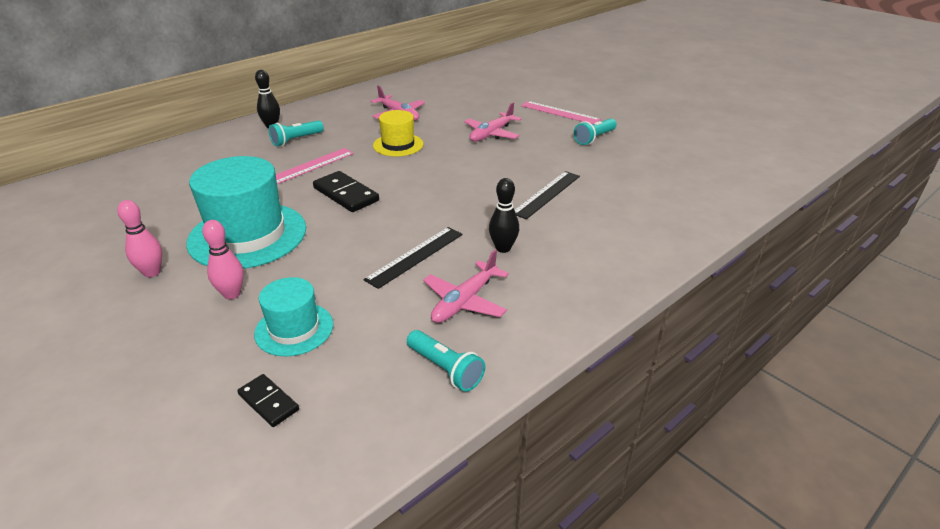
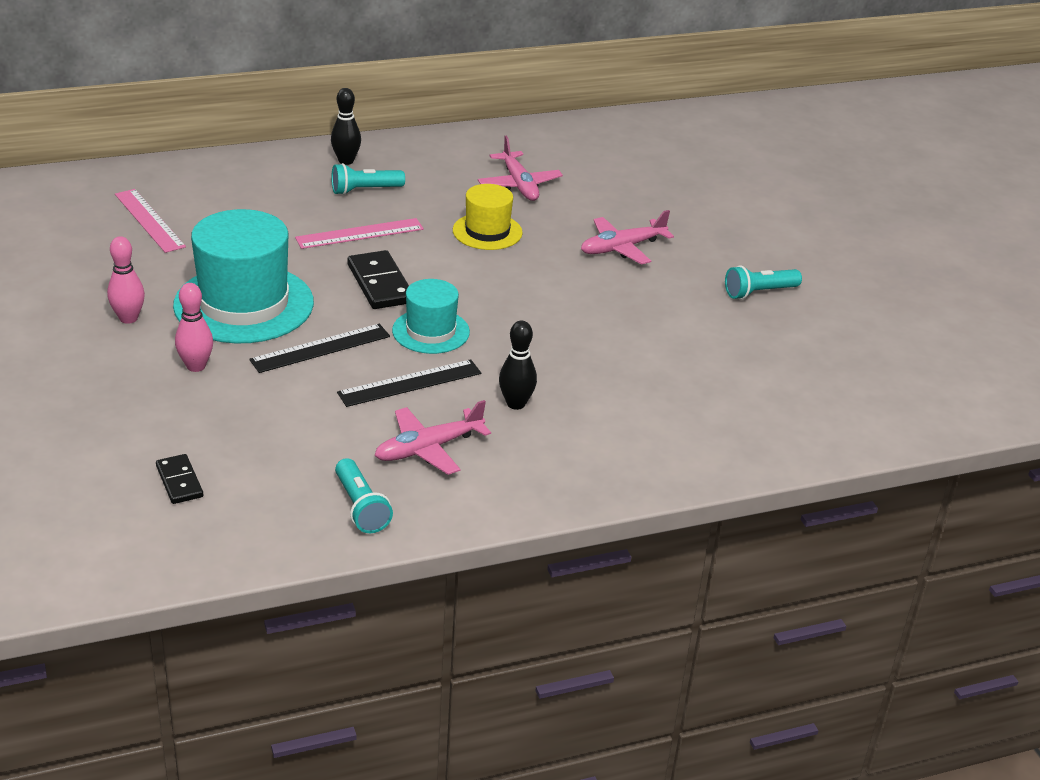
camera: 20 degrees right, 0 degrees up
turquoise hat [254,277,333,356] -> turquoise hat moved to [392,279,470,354]
black ruler [515,171,580,219] -> black ruler moved to [249,324,390,373]
pink ruler [521,101,601,124] -> pink ruler moved to [115,189,186,253]

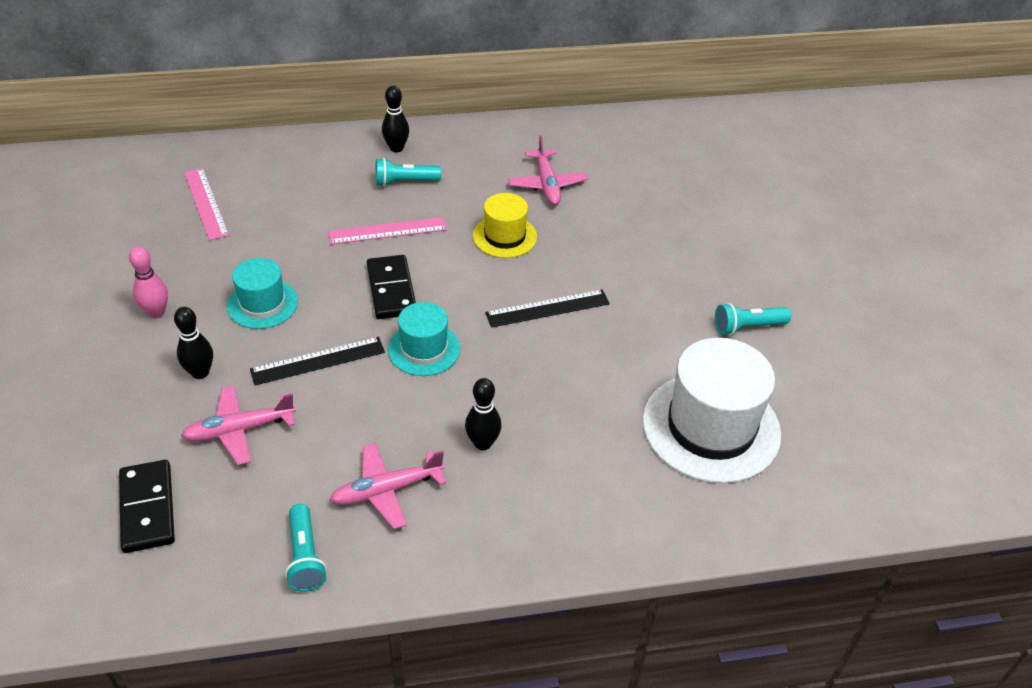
camera: 10 degrees right, 10 degrees up
black domino [156,454,203,504] -> black domino [119,460,175,553], size x1.64
turquoise hat [173,209,314,344] -> turquoise hat [227,258,298,329], size x0.55
pink bowling pin [175,283,213,372] -> black bowling pin [174,307,213,379]
black ruler [337,359,481,407] -> black ruler moved to [485,289,610,328]
pink plane [581,210,674,264] -> pink plane moved to [181,386,296,465]
none -> white hat [642,338,781,483]

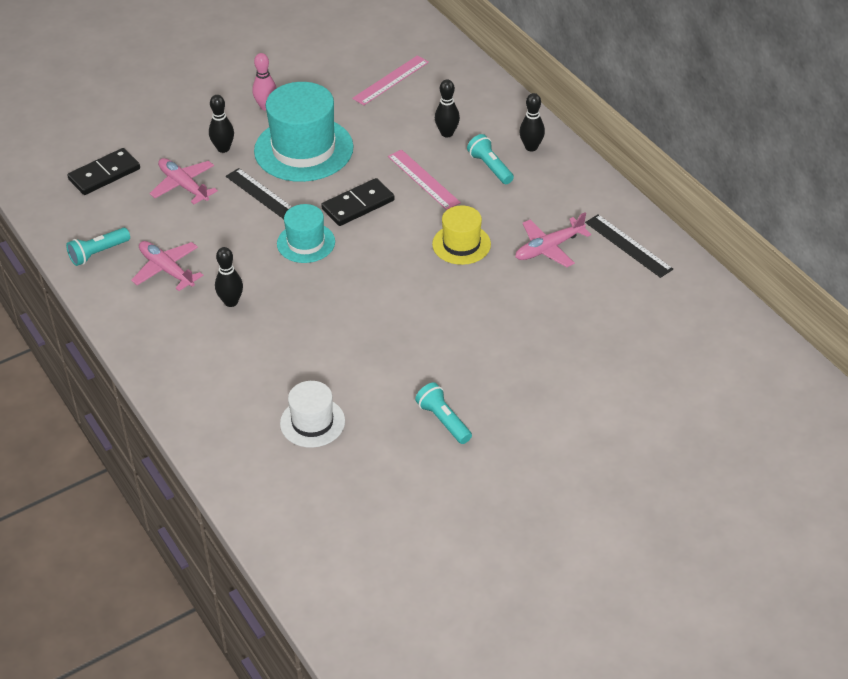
camera: 70 degrees right, 0 degrees up
turquoise hat [227,258,298,329] -> turquoise hat [254,82,354,182], size x1.81
black ruler [485,289,610,328] -> black ruler moved to [585,215,673,278]
white hat [642,338,781,483] -> white hat [280,381,345,447], size x0.55
none -> black bowling pin [435,79,460,138]

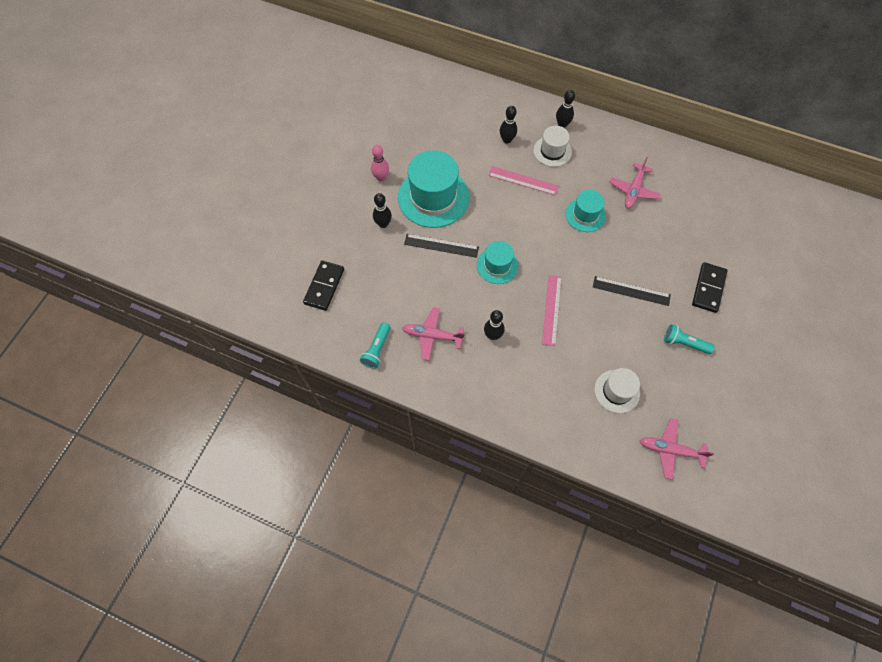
camera: 35 degrees left, 20 degrees up
pink plane [149,158,218,204] -> pink plane moved to [640,419,714,480]
black domino [321,178,395,226] -> black domino moved to [692,262,728,313]
pink ruler [352,55,429,105] -> pink ruler moved to [542,275,562,346]
yellow hat [432,205,491,265] -> turquoise hat [565,190,606,232]
turquoise flashlight [467,134,514,184] -> white hat [534,126,572,167]
black ruler [585,215,673,278] -> black ruler moved to [593,276,671,306]

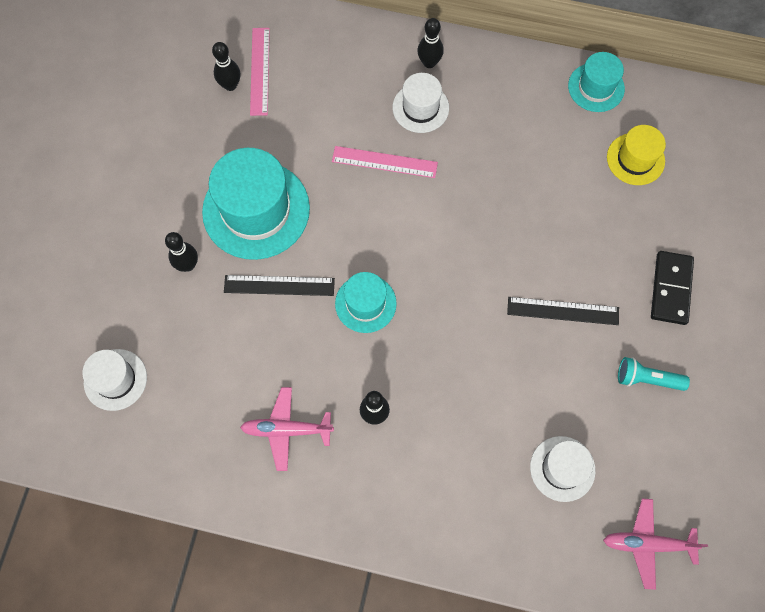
camera: 10 degrees left, 5 degrees up
black domino [303,261,344,311] -> white hat [82,349,147,411]
turquoise flashlight [360,322,391,369] -> none
pink bowling pin [371,145,389,181] -> none
black bowling pin [500,106,517,144] -> black bowling pin moved to [212,42,240,91]
pink ruler [542,275,562,346] -> pink ruler moved to [250,28,270,116]
turquoise hat [565,190,606,232] -> turquoise hat moved to [568,52,625,112]
pink plane [610,157,661,208] -> none
none -> yellow hat [607,125,666,185]

